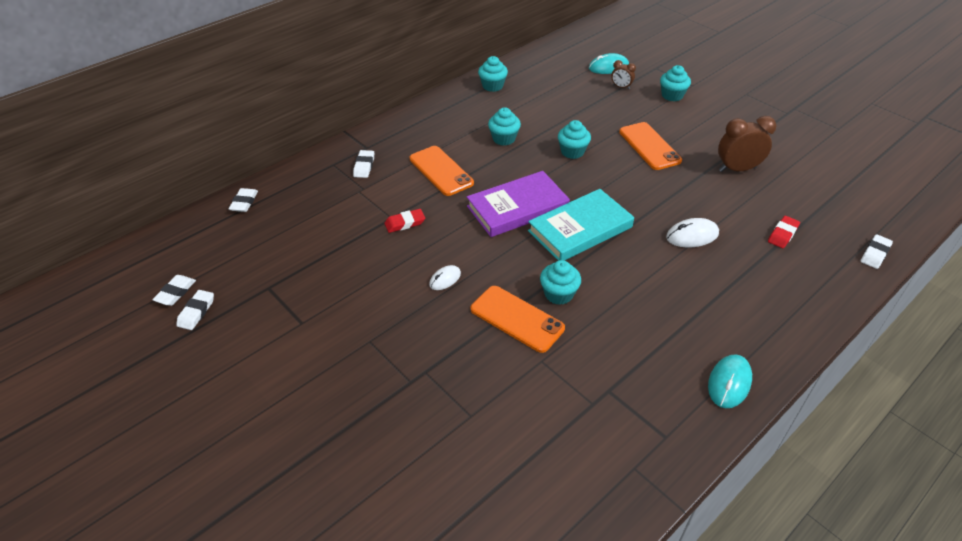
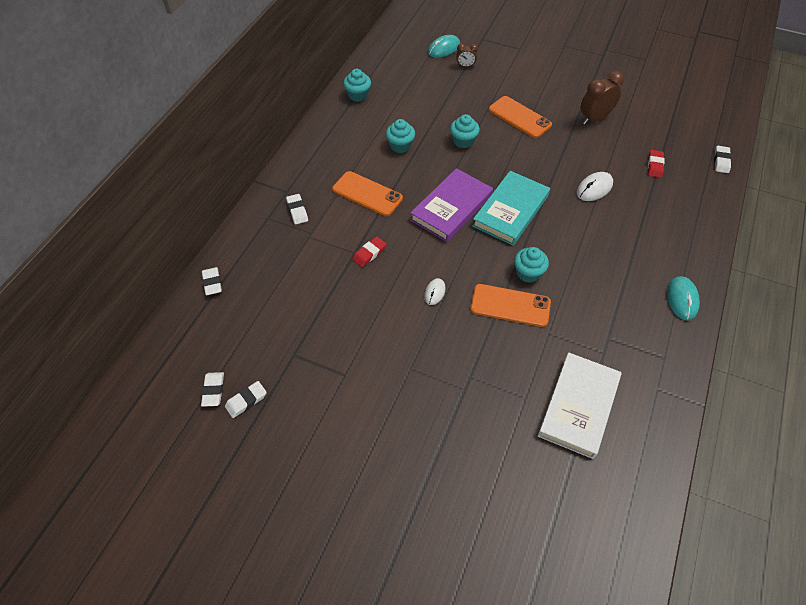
camera: 25 degrees left, 10 degrees up
white eraser [176,290,214,330] -> white eraser turned 60 degrees clockwise [225,381,267,418]
turquoise cupcake [660,65,691,102] -> none
none -> white book [538,352,622,459]

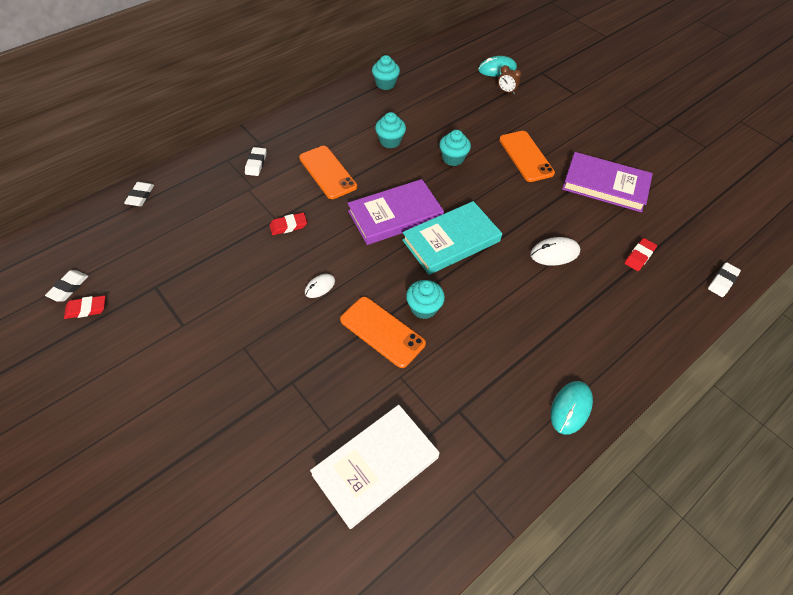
camera: 25 degrees right, 0 degrees up
white eraser [225,381,267,418] -> red eraser [64,295,106,319]
brown clock [581,71,624,124] -> purple book [562,152,653,212]

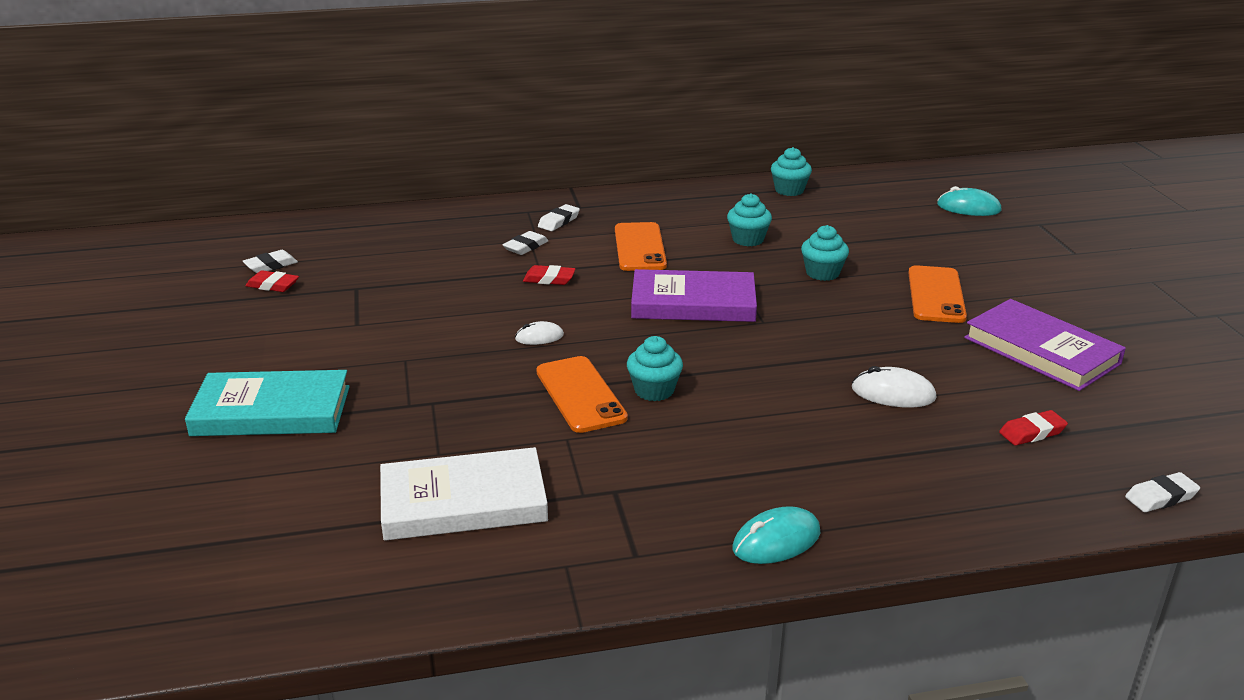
camera: 30 degrees right, 25 degrees down
white eraser [124,182,154,206] -> white eraser moved to [503,231,549,255]
turquoise book [402,201,502,275] -> turquoise book moved to [185,370,350,436]
brown clock [498,65,521,95] -> none

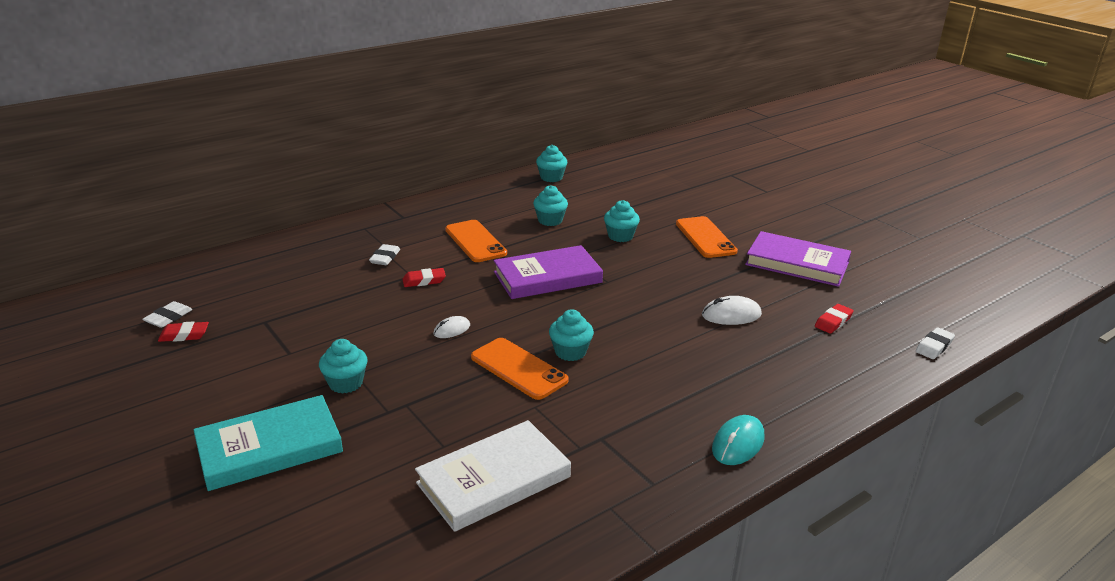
camera: 25 degrees left, 0 degrees up
white eraser [538,204,580,231] -> none
turquoise mouse [937,186,1002,216] -> none
none -> turquoise cupcake [319,339,368,394]

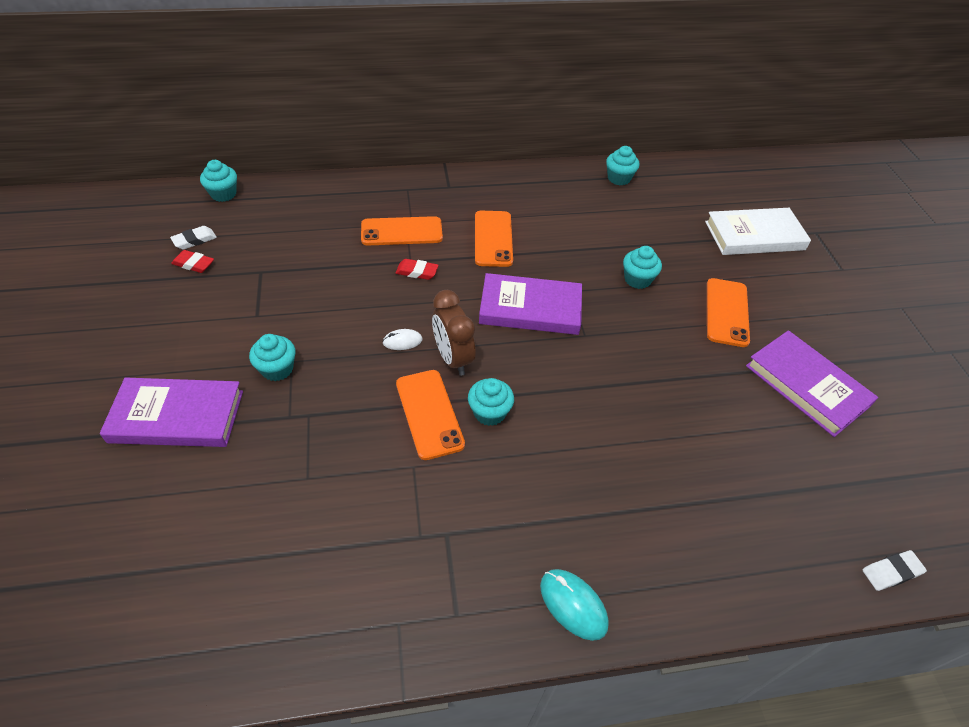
camera: 25 degrees right, 20 degrees up
turquoise book [194,395,343,491] -> purple book [100,377,243,447]
white eraser [369,244,400,265] -> orange phone [361,216,443,246]
white book [415,420,571,532] -> white book moved to [705,208,811,255]
turquoise cupcake [533,185,568,226] -> turquoise cupcake moved to [200,160,237,202]
white mouse [702,296,762,325] -> none
turquoise mouse [712,415,764,465] -> turquoise mouse turned 75 degrees clockwise [540,569,609,641]
red eraser [815,304,854,334] -> none
none -> brown clock [432,290,476,376]

